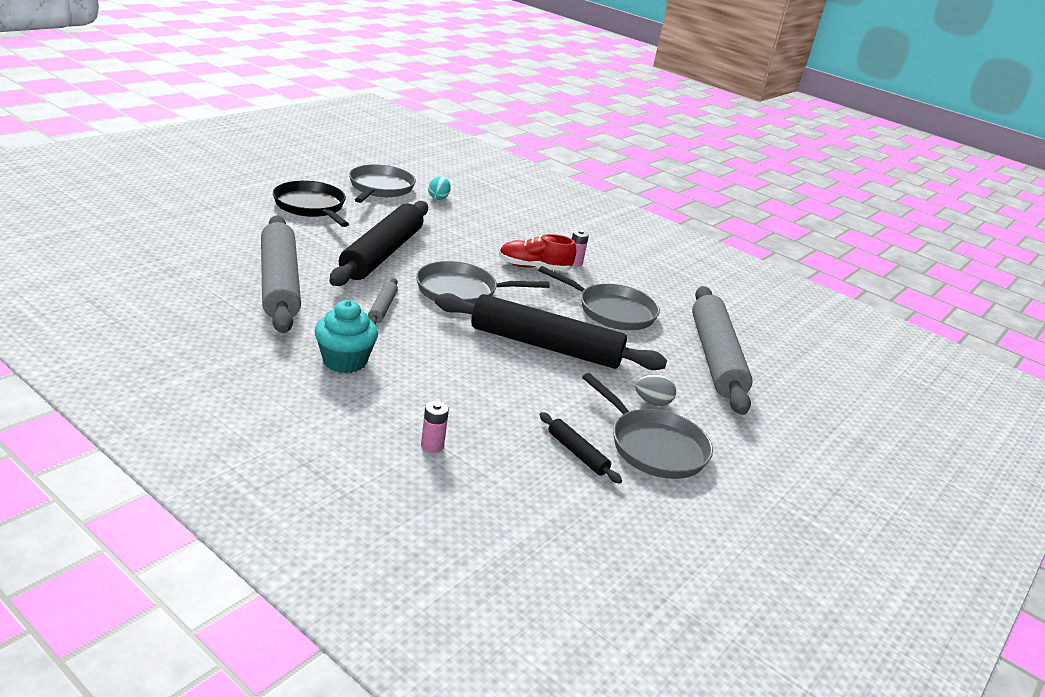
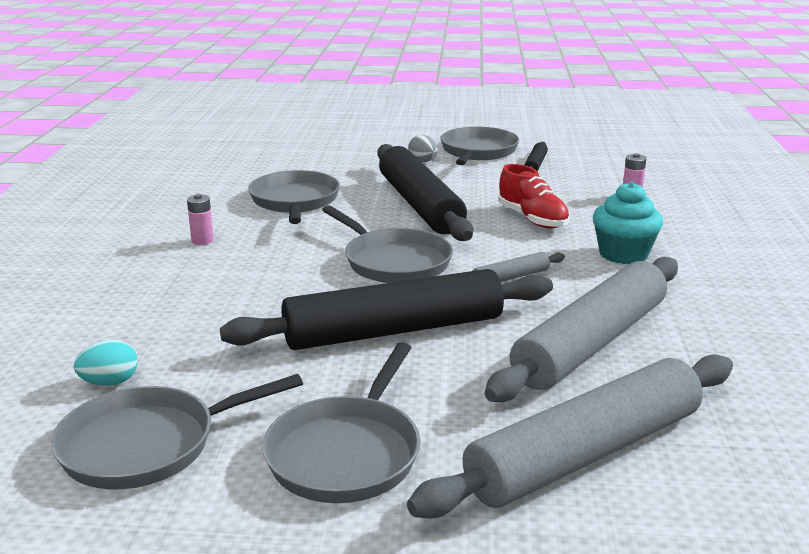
camera: 120 degrees left, 5 degrees down
black pan [273,181,349,227] -> grey pan [262,342,420,503]
red shoe [499,234,576,271] -> red shoe moved to [498,164,570,229]
grey rolling pin [692,286,753,415] -> grey rolling pin moved to [407,354,733,518]

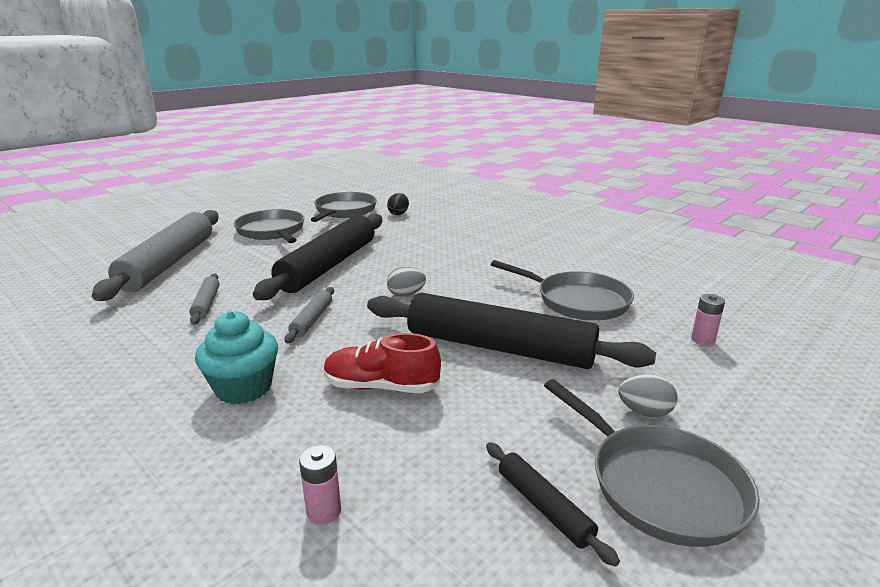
camera: 130 degrees right, 0 degrees up
turquoise egg [74,340,138,386] -> black egg [387,193,409,215]
pink battery [187,194,214,245] -> pink battery moved to [691,294,725,346]
grey pan [322,205,453,283] -> grey egg [387,267,426,297]
grey rolling pin [485,257,678,402] -> grey rolling pin [189,274,220,325], size x0.43

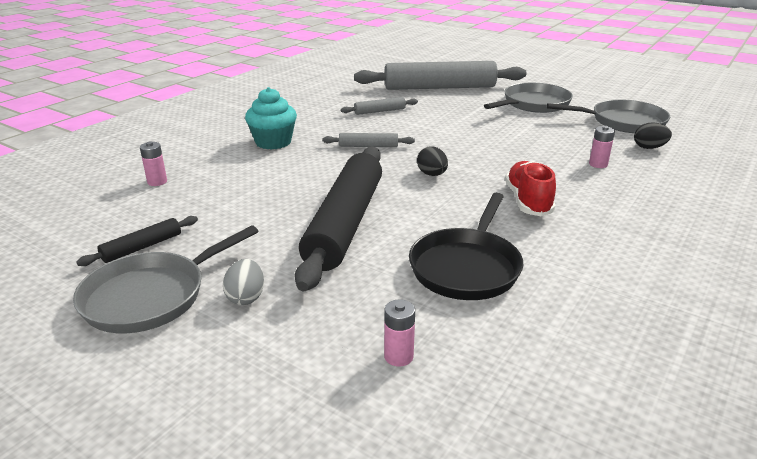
camera: 80 degrees right, 5 degrees up
black rolling pin [253,213,382,300] -> none
red shoe [324,333,441,393] -> red shoe moved to [505,161,556,216]
grey egg [387,267,426,297] -> black egg [417,146,448,176]
grey pan [491,260,634,321] -> black pan [409,193,524,300]
none -> pink battery [589,126,615,168]

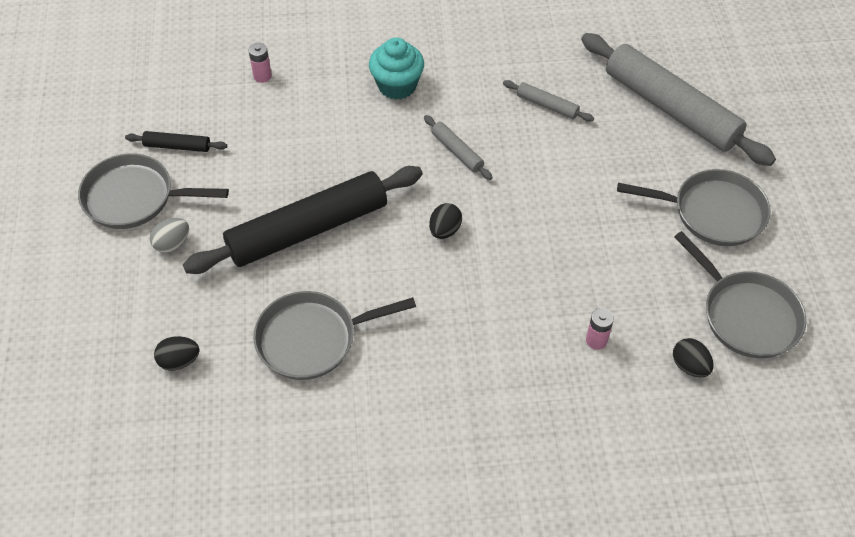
camera: 50 degrees right, 25 degrees up
pink battery [384,300,415,367] -> black egg [154,336,200,371]
black pan [409,193,524,300] -> grey pan [253,291,416,380]
red shoe [505,161,556,216] -> none

